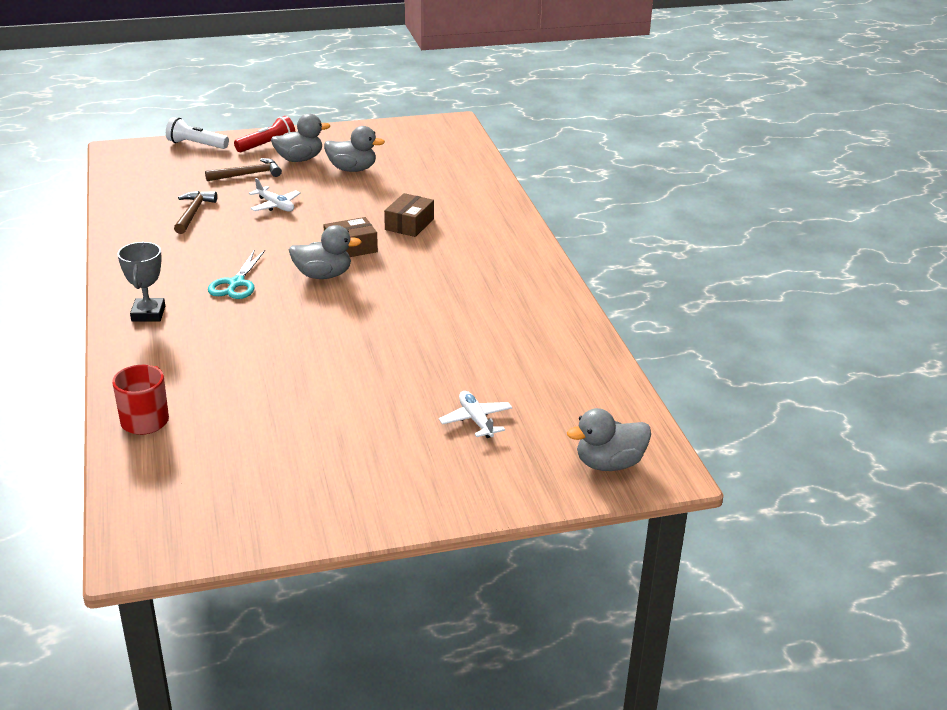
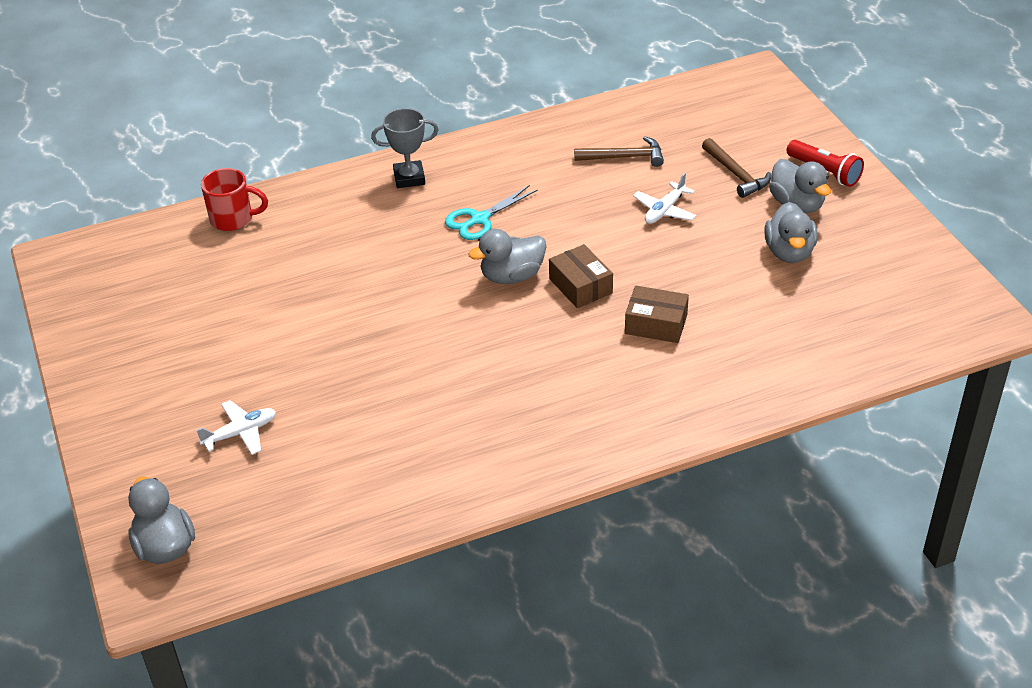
camera: 85 degrees right, 10 degrees up
white flashlight [166,117,229,149] -> none
turquoise scissors [208,250,265,299] -> turquoise scissors turned 45 degrees counterclockwise [445,185,538,240]
grey duck [289,225,361,279] -> grey duck turned 75 degrees clockwise [468,229,547,284]

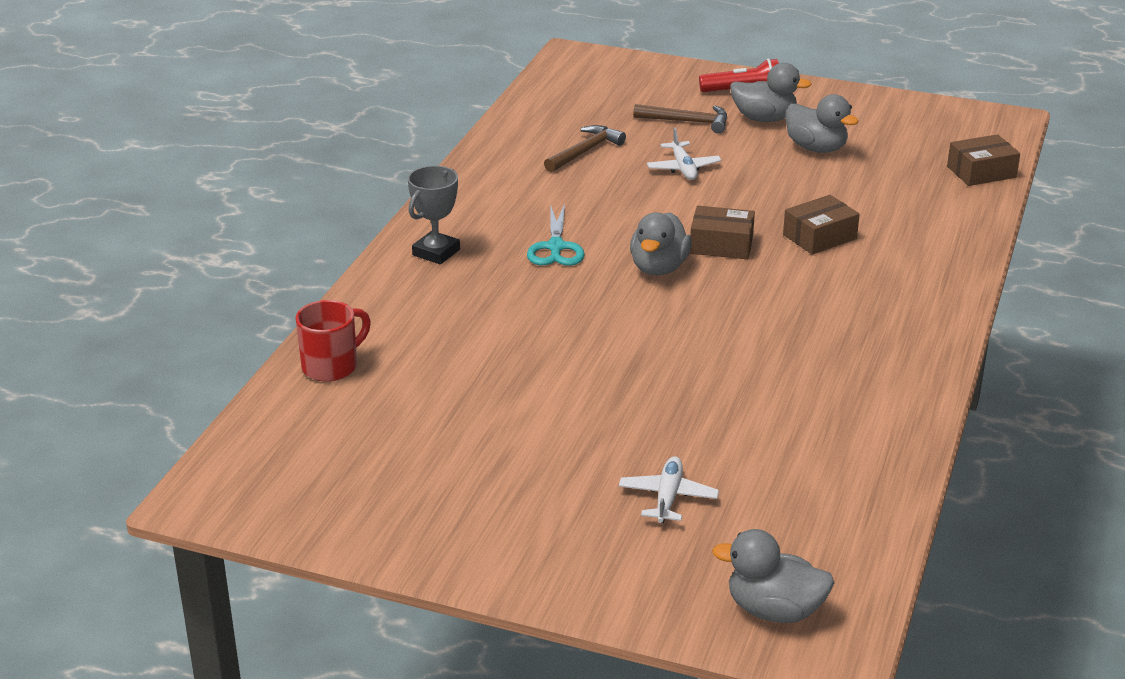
camera: 50 degrees left, 10 degrees down
none -> brown box [947,134,1020,186]

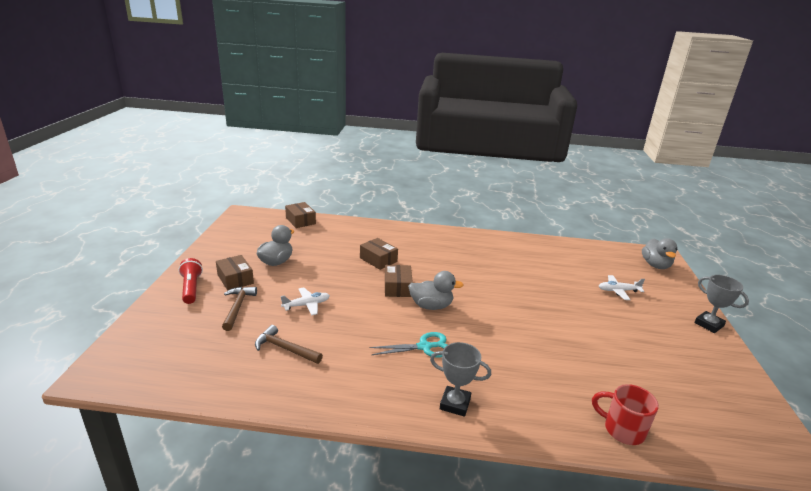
camera: 105 degrees left, 5 degrees down
grey duck [730,63,812,122] -> brown box [216,255,254,291]
none -> grey trophy [694,275,749,333]

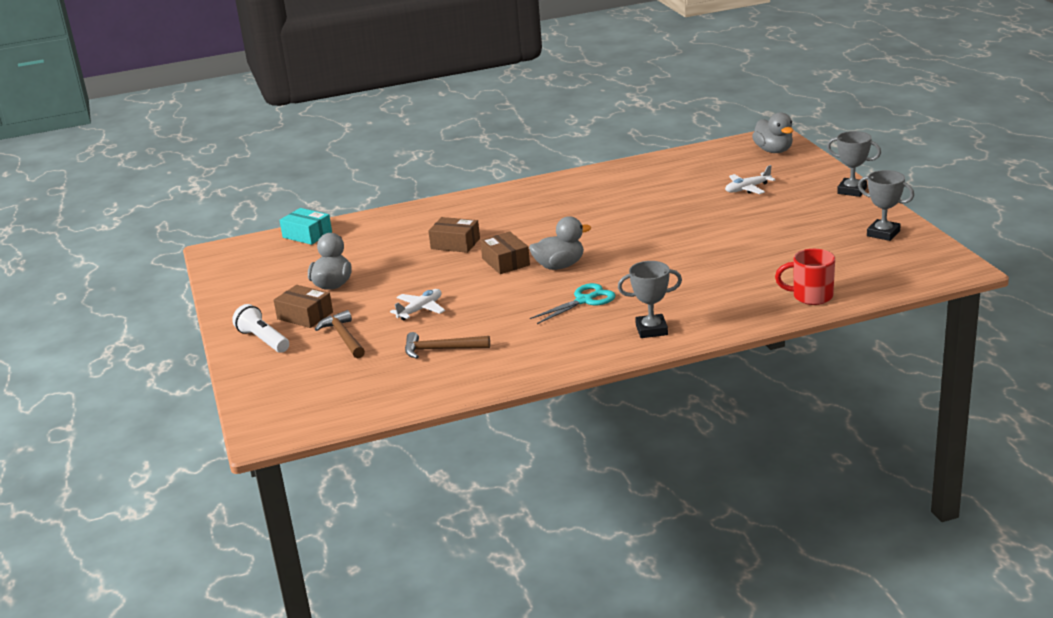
camera: 20 degrees left, 0 degrees up
red flashlight [179,258,203,304] -> white flashlight [232,304,289,353]
brown box [285,202,316,228] -> turquoise box [279,208,332,245]
none -> grey trophy [858,170,914,241]

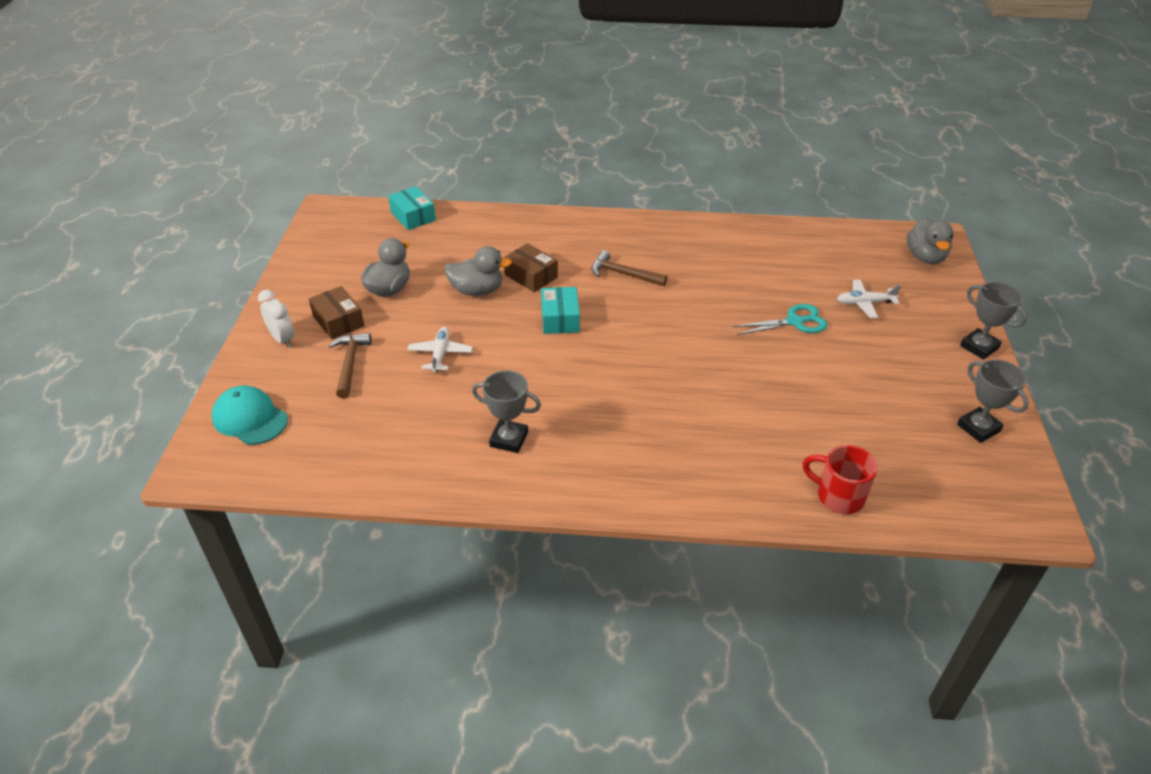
camera: 20 degrees right, 15 degrees up
white flashlight [232,304,289,353] -> white clock [258,290,294,348]
white plane [390,289,445,320] -> white plane turned 60 degrees counterclockwise [407,327,473,373]
brown hammer [405,332,490,359] -> brown hammer moved to [592,250,668,286]
brown box [480,231,530,274] -> turquoise box [541,287,580,334]
grey duck [529,216,591,270] -> grey duck moved to [444,246,512,296]
turquoise scissors [530,283,615,324] -> turquoise scissors moved to [733,304,827,335]
grey trophy [618,261,682,338] -> grey trophy moved to [472,370,541,453]
none -> turquoise cap [212,386,288,445]

